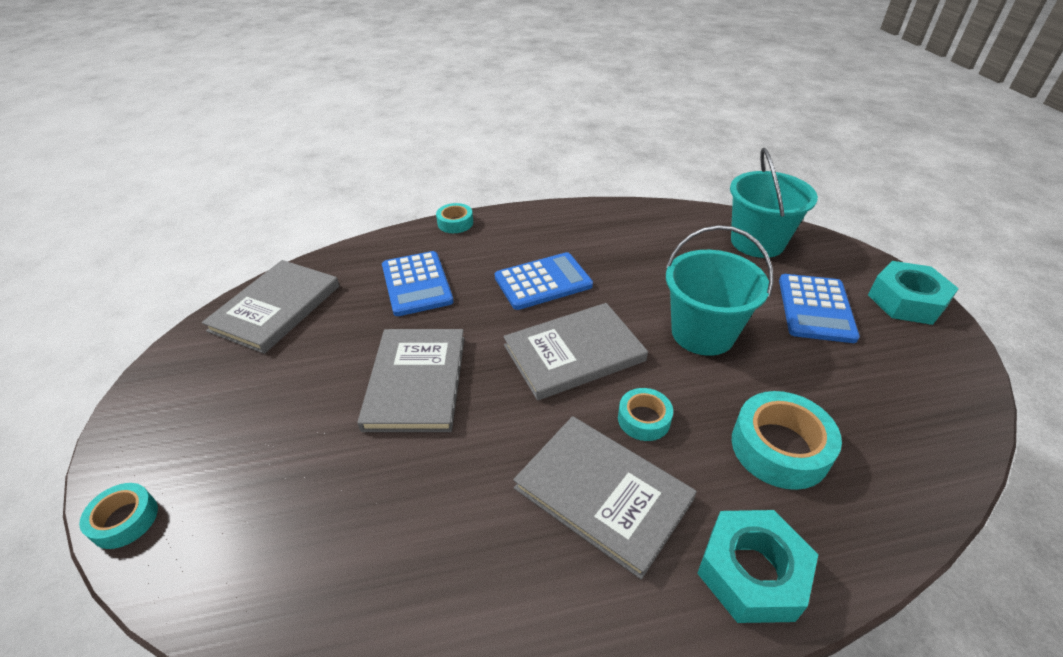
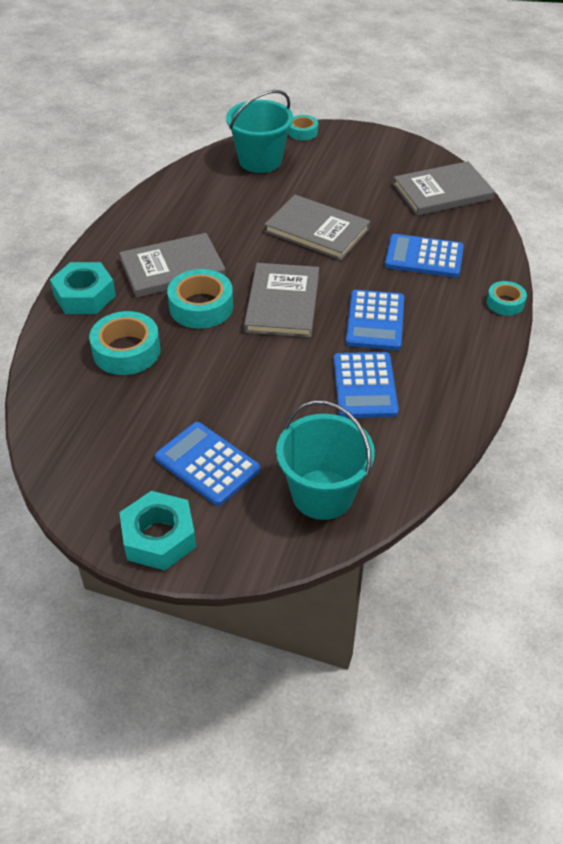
camera: 120 degrees right, 5 degrees up
grey book [202,260,339,354] -> grey book turned 75 degrees counterclockwise [393,161,495,216]
turquoise tape [618,388,673,441] -> turquoise tape [167,269,233,329], size x1.71
turquoise bucket [666,225,774,356] -> turquoise bucket moved to [226,90,293,173]
none -> blue calculator [334,352,399,418]

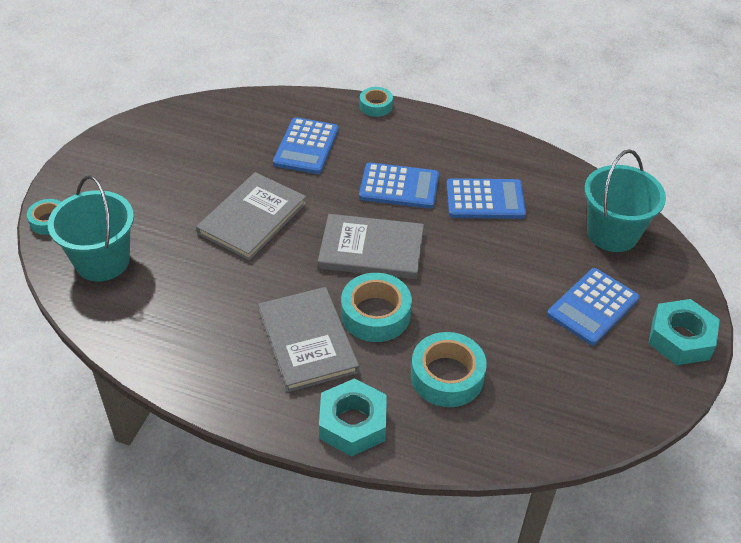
camera: 90 degrees left, 0 degrees up
grey book [393,161,495,216] -> none

